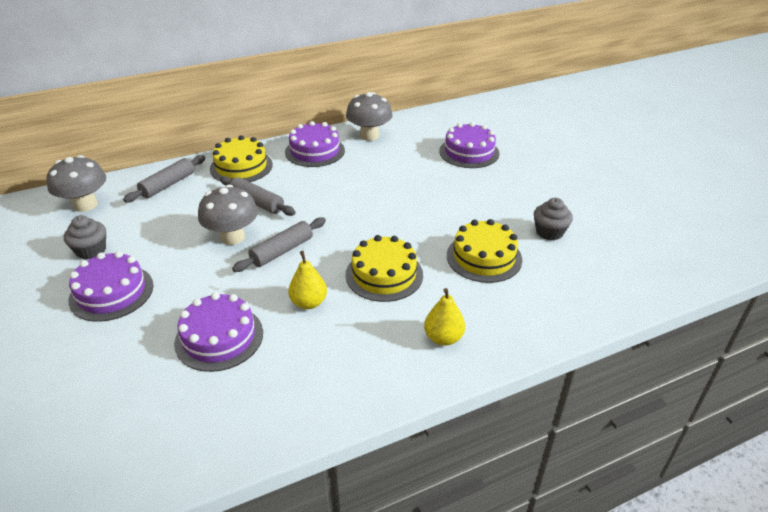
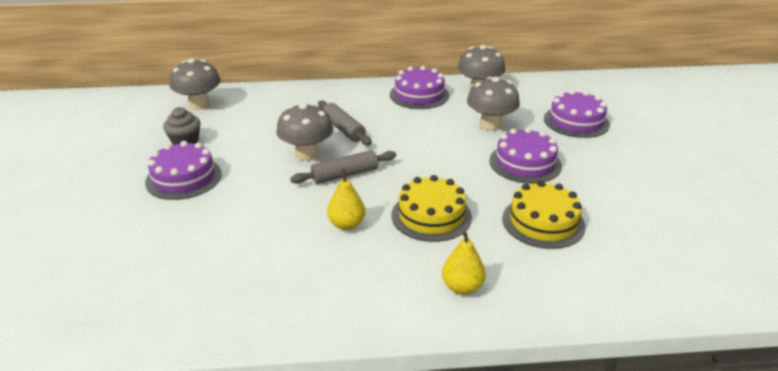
camera: 20 degrees right, 5 degrees down
grey rolling pin [123,155,205,203] -> none
purple cake [174,292,263,372] -> purple cake moved to [489,128,562,183]
yellow cake [210,135,273,182] -> none
grey cupcake [534,198,573,240] -> none
none -> grey mushroom [467,77,520,131]

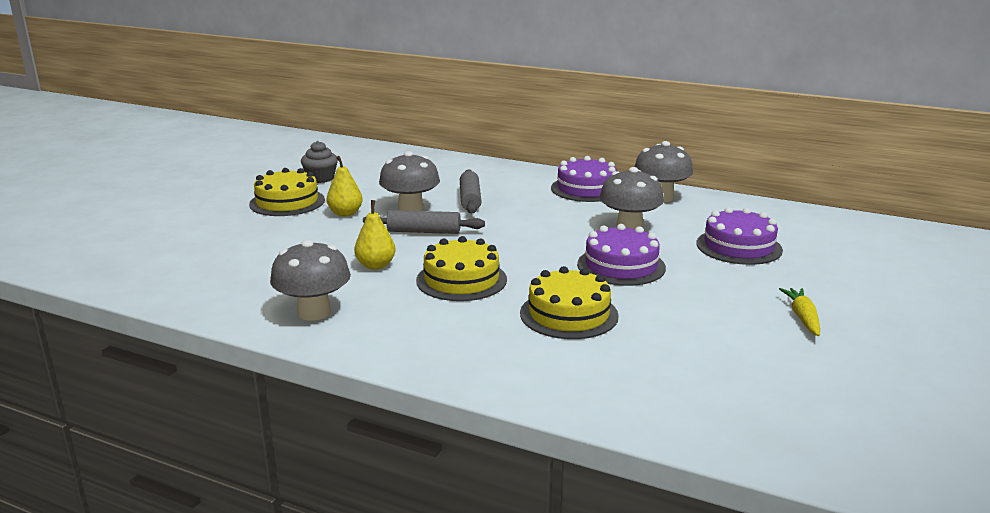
camera: 30 degrees right, 10 degrees down
purple cake [145,141,222,200] -> yellow cake [249,168,325,216]
grey mushroom [170,58,221,110] -> grey mushroom moved to [270,240,351,321]
yellow pear [442,230,486,295] -> yellow pear moved to [327,156,363,217]
none -> yellow carrot [779,288,820,336]

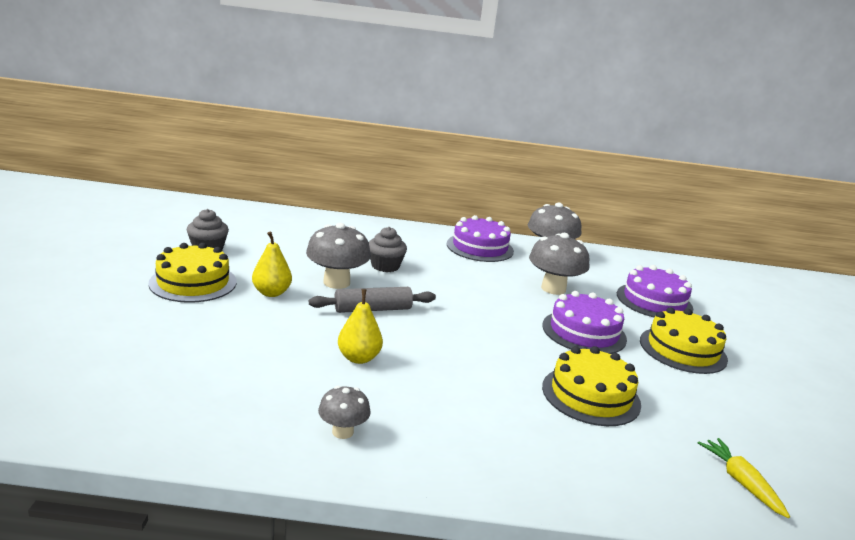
camera: 25 degrees left, 0 degrees up
grey mushroom [270,240,351,321] -> grey mushroom [318,386,371,439], size x0.57
yellow cake [416,236,507,301] -> yellow cake moved to [640,307,728,374]
grey rolling pin [460,169,481,213] -> grey cupcake [369,227,407,272]
yellow carrot [779,288,820,336] -> yellow carrot moved to [698,438,790,518]

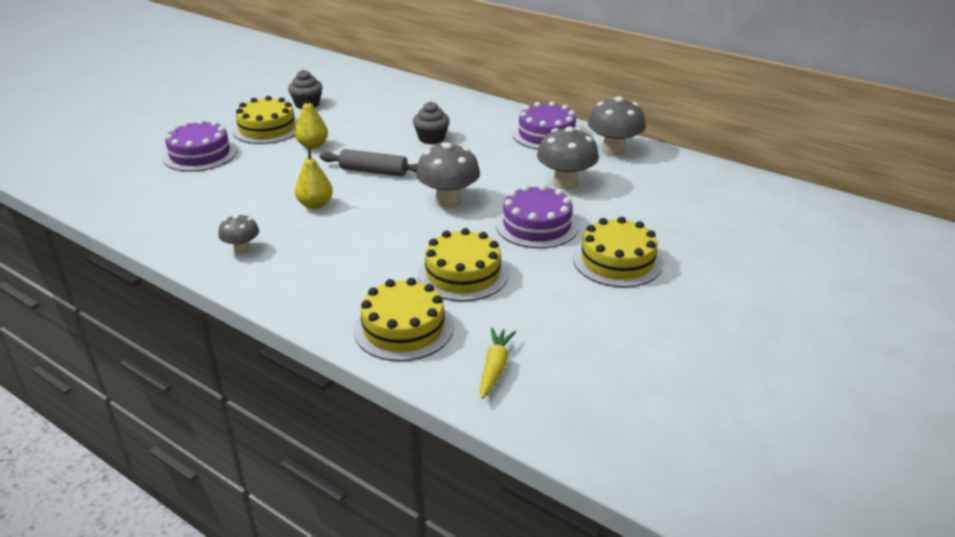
camera: 35 degrees right, 10 degrees up
grey mushroom [306,223,371,289] -> grey mushroom moved to [416,142,480,208]
purple cake [617,265,693,317] -> purple cake moved to [162,119,237,172]
none -> yellow cake [354,278,453,361]

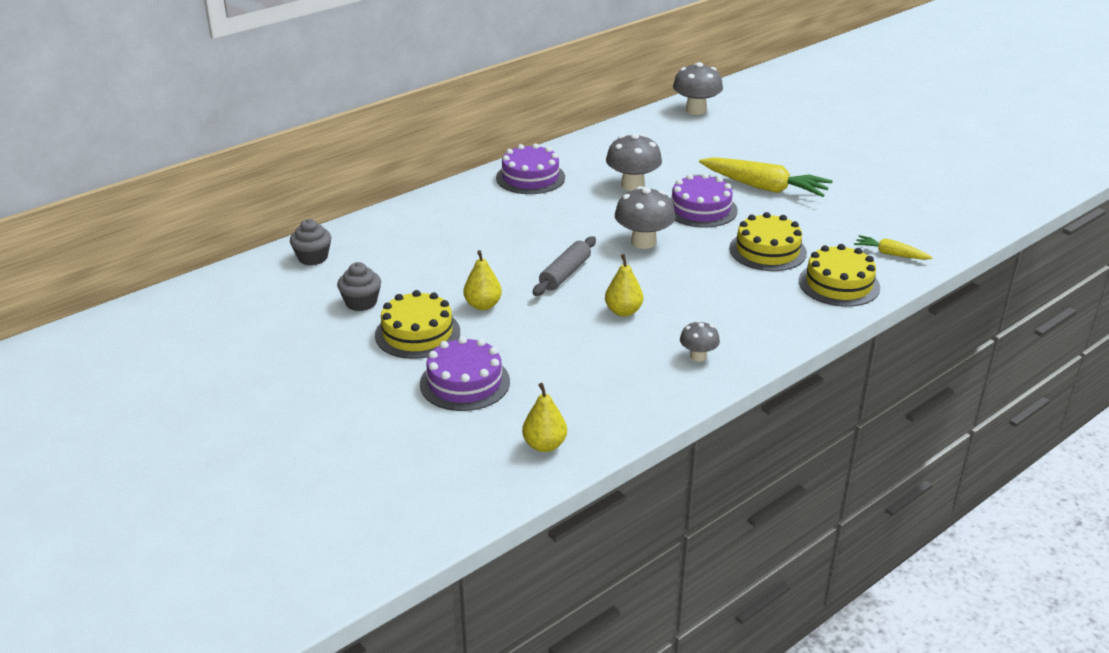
camera: 75 degrees left, 0 degrees up
grey cupcake [413,102,450,144] -> grey cupcake moved to [290,219,331,265]
yellow cake [573,217,663,287] -> yellow carrot [699,157,833,197]
grey mushroom [588,96,646,156] -> grey mushroom moved to [673,62,723,115]
none -> yellow pear [522,383,567,452]

